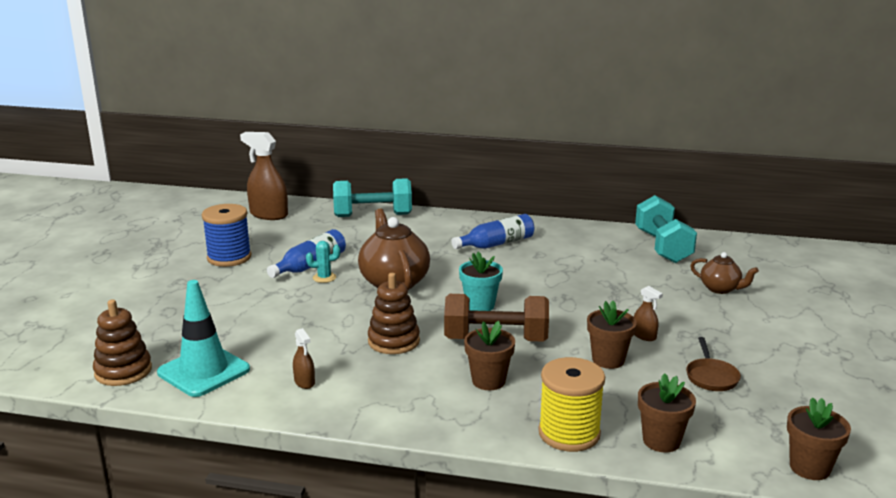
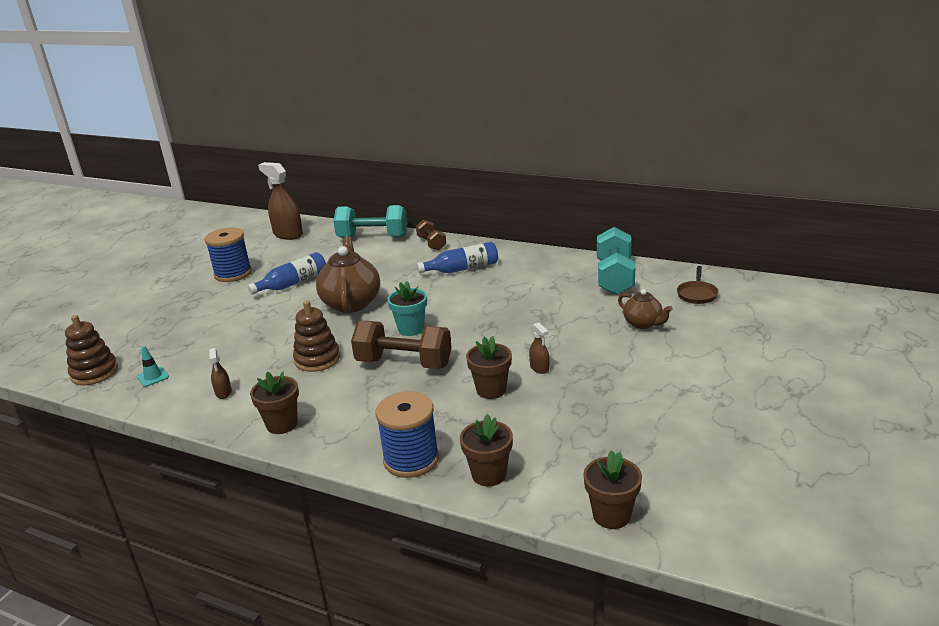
camera: 15 degrees right, 5 degrees up
turquoise traffic cone [157,280,250,397] -> turquoise traffic cone [137,345,169,387], size x0.43
turquoise cactus [306,241,340,283] -> none
brown flower pot [464,321,515,390] -> brown flower pot moved to [250,372,299,434]
yellow spool [538,357,605,452] -> blue spool [375,391,439,478]
brown pan [686,337,741,391] -> brown pan moved to [677,266,719,304]
none -> brown dumbbell [416,220,446,250]

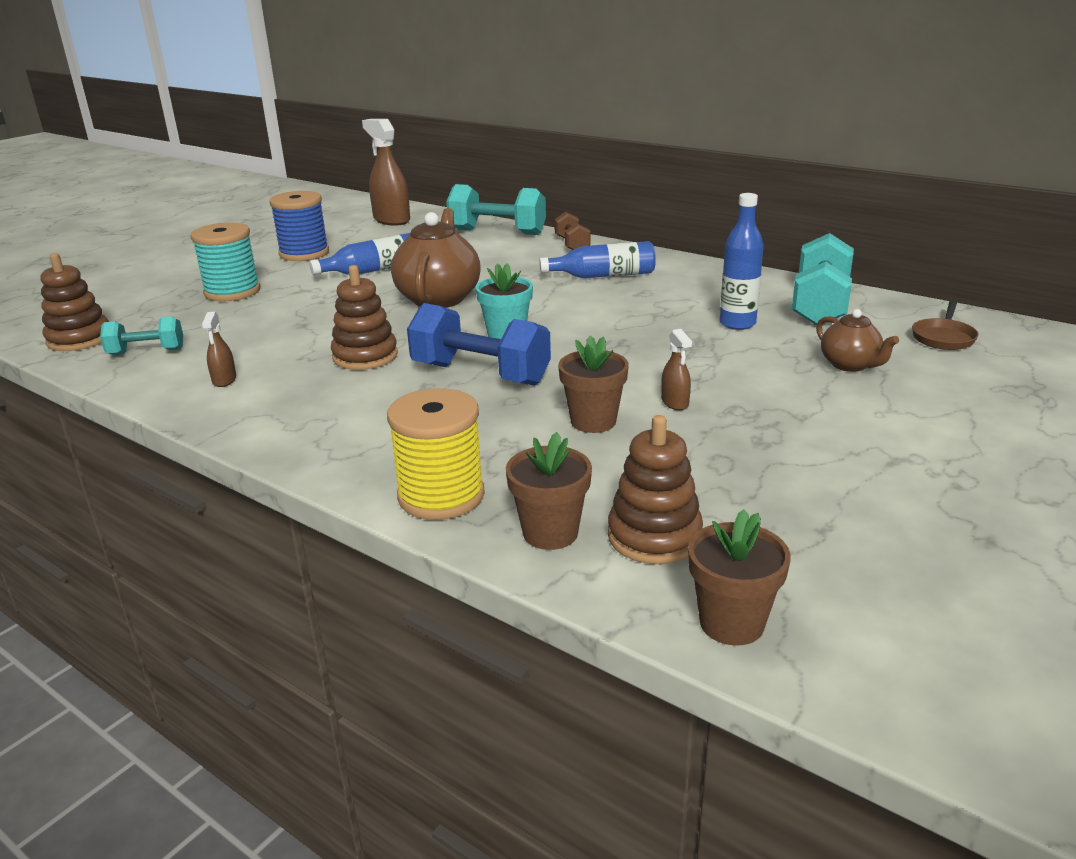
camera: 10 degrees right, 0 degrees up
turquoise traffic cone [137,345,169,387] -> turquoise dumbbell [100,317,183,355]
brown flower pot [250,372,299,434] -> none
brown dumbbell [351,321,452,369] -> blue dumbbell [407,303,551,386]
blue spool [375,391,439,478] -> yellow spool [387,388,485,520]
none -> turquoise spool [191,222,260,301]
none -> brown stacking toy [608,415,703,564]
none -> blue bottle [720,193,764,330]

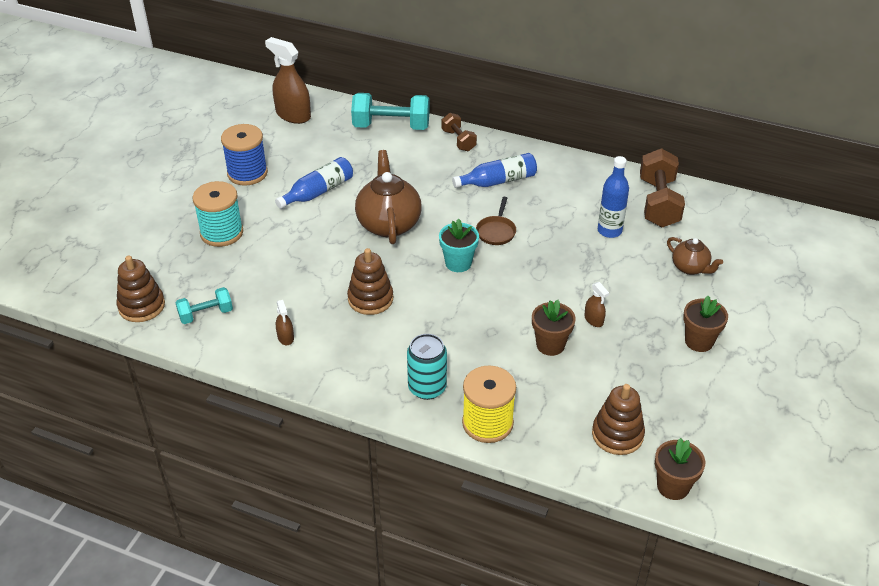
camera: 15 degrees left, 15 degrees up
blue dumbbell [407,303,551,386] -> none
brown flower pot [506,432,592,550] -> brown flower pot moved to [683,296,728,352]
turquoise dumbbell [792,233,854,326] -> brown dumbbell [640,148,685,227]
brown pan [912,300,979,350] -> brown pan moved to [476,197,516,245]
none -> turquoise can [407,334,447,400]

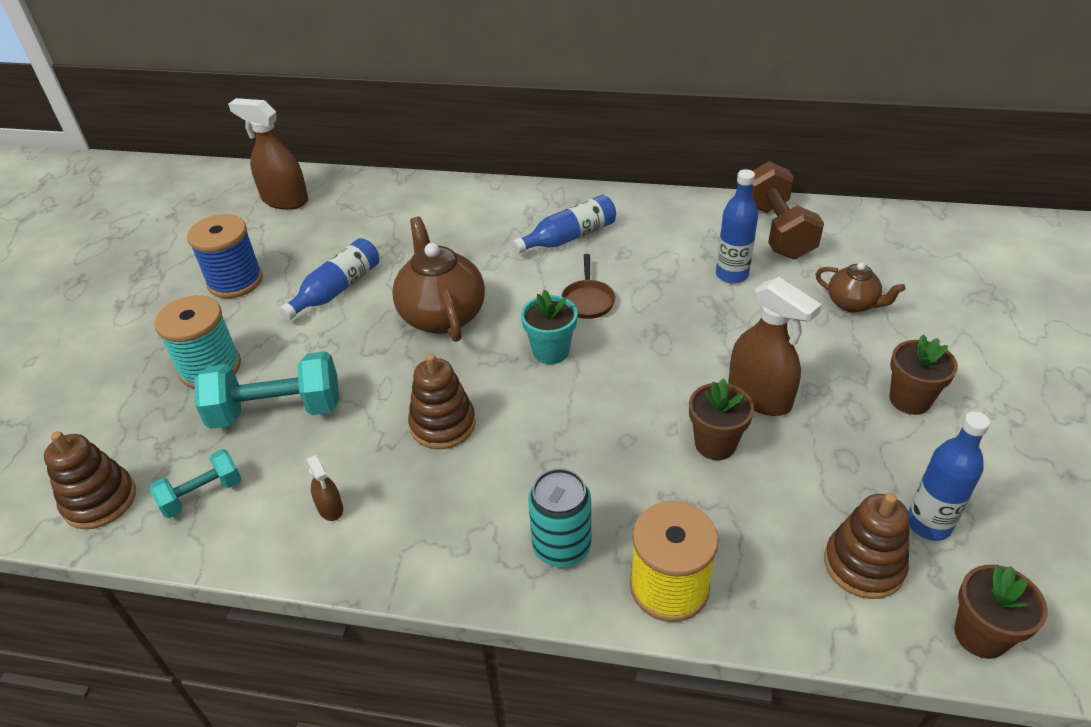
camera: 10 degrees left, 0 degrees up
turquoise dumbbell [351,93,429,130] -> turquoise dumbbell moved to [194,351,339,429]
brown dumbbell [442,113,477,151] -> none
brown spray bottle [584,282,609,327] -> brown spray bottle [728,277,822,416], size x2.08
none -> blue bottle [908,411,990,541]

